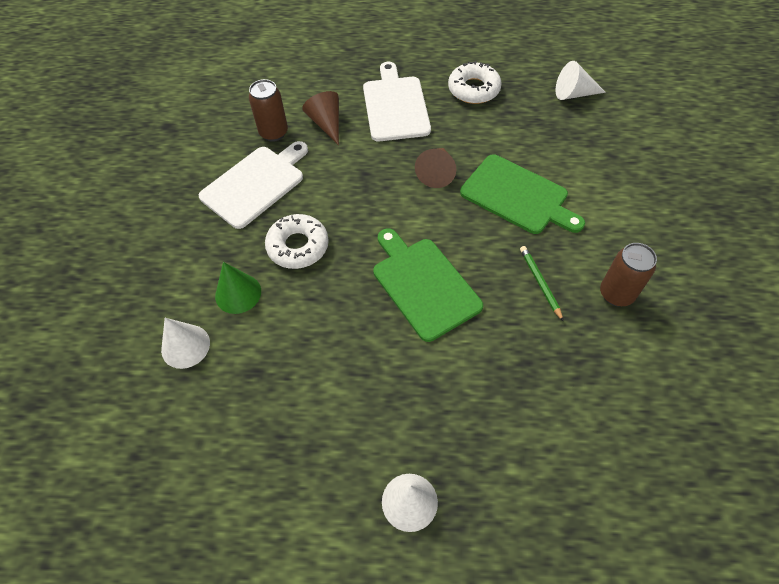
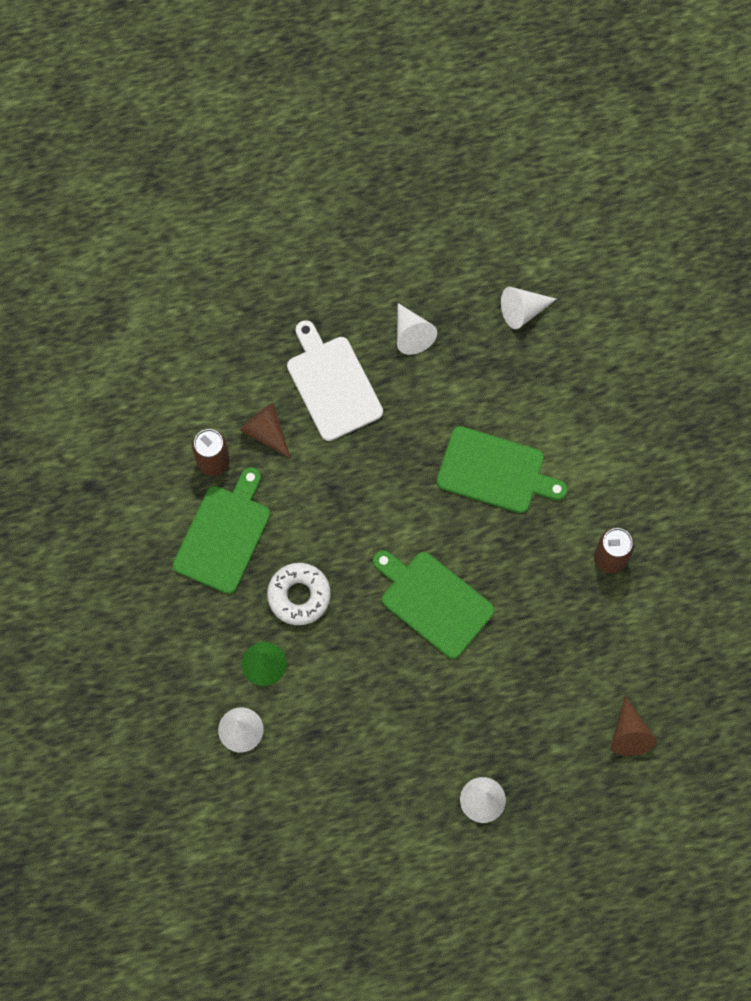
camera: 20 degrees left, 15 degrees up
white cutting board [199,141,308,229] -> green cutting board [173,467,270,594]
brown cone [415,148,456,188] -> brown cone moved to [611,696,657,756]
white donut [448,61,502,104] -> white cone [397,303,437,355]
green pencil [520,246,564,322] -> none

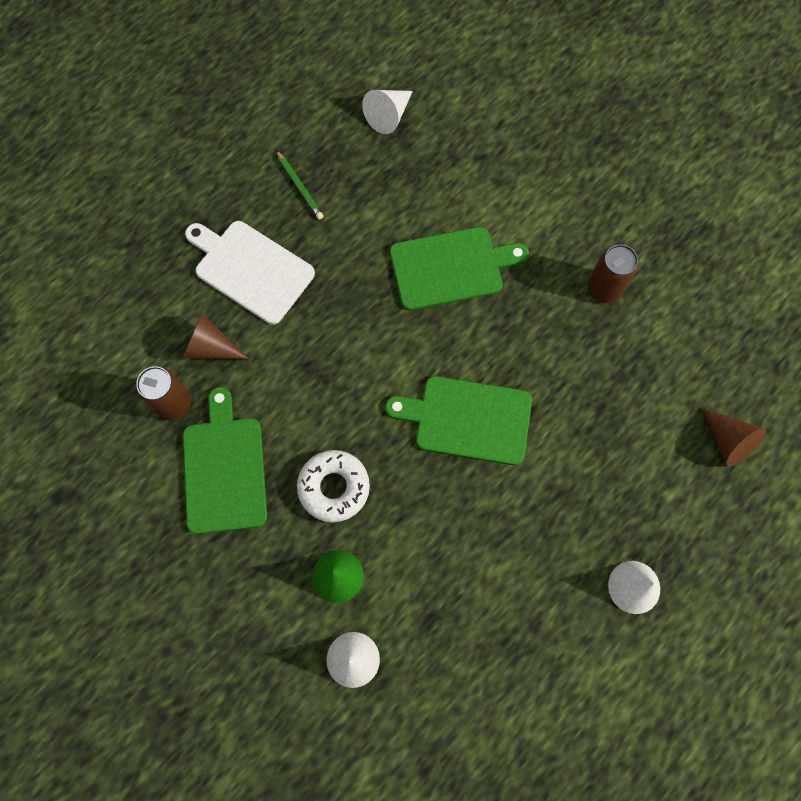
camera: 30 degrees left, 0 degrees up
white cone [397,303,437,355] -> green pencil [276,150,324,220]

